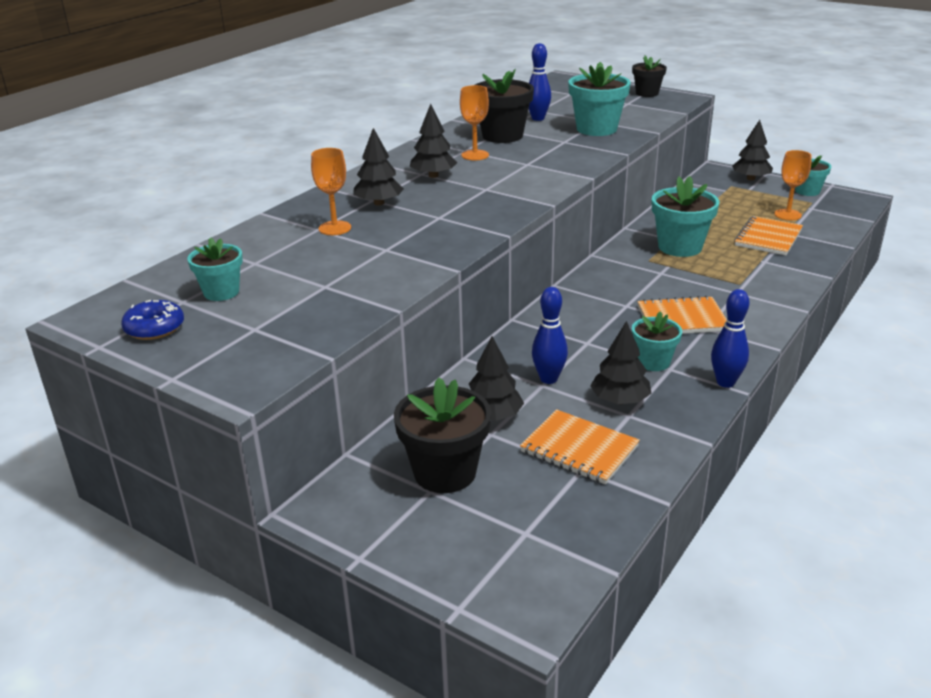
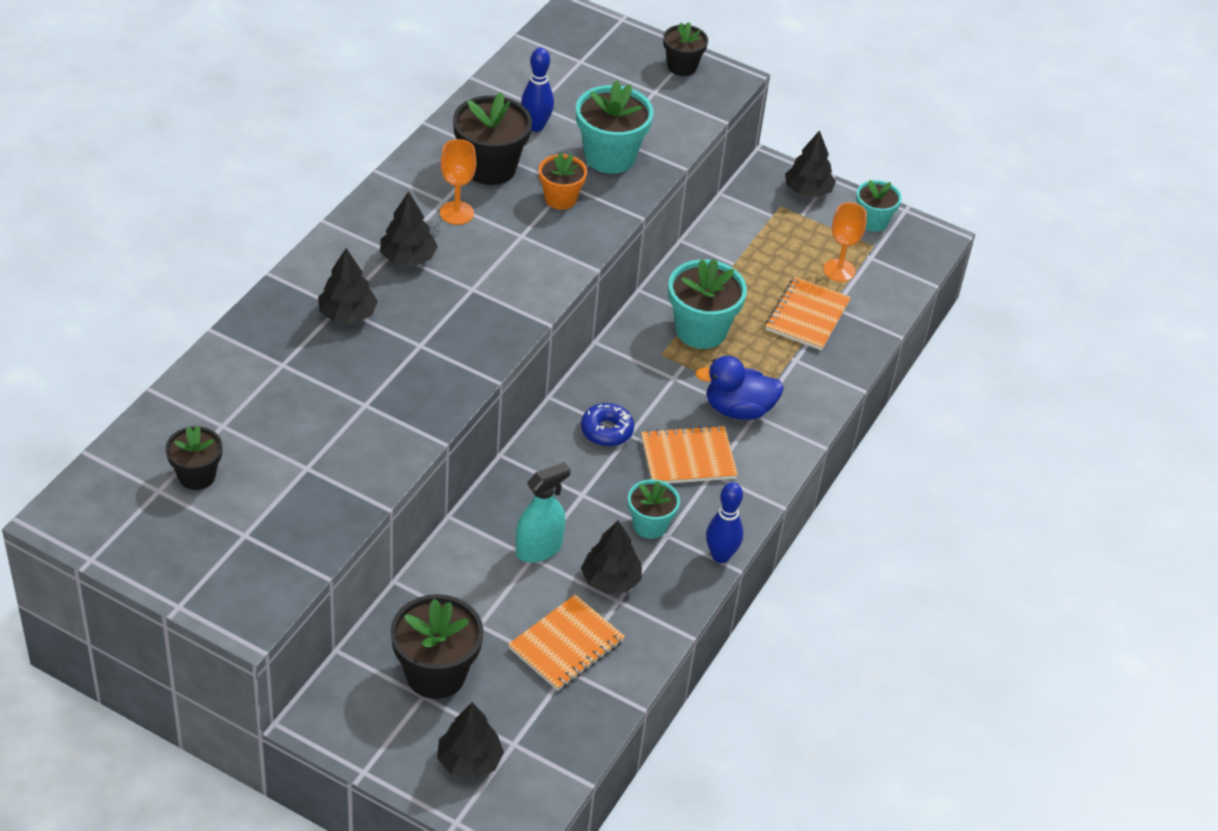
camera: 10 degrees left, 15 degrees up
blue donut [121,300,184,340] -> blue donut moved to [581,403,634,446]
turquoise flower pot [187,237,243,301] -> black flower pot [166,426,223,490]
orange goblet [311,148,351,235] -> none
black tree [469,336,524,421] -> black tree moved to [437,702,504,779]
orange notebook [520,409,640,484] -> orange notebook turned 75 degrees counterclockwise [508,594,625,691]
blue bowling pin [532,287,568,384] -> turquoise spray bottle [516,462,571,562]
none -> orange flower pot [539,153,587,210]
none -> blue duck [695,356,784,420]

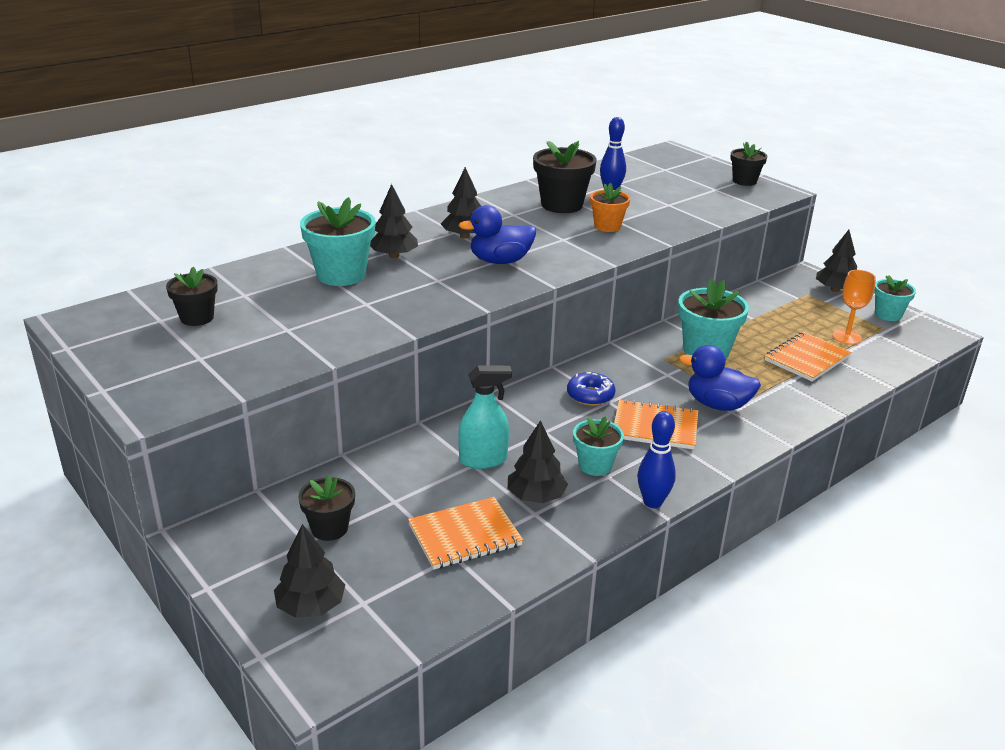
camera: 25 degrees right, 15 degrees down
black flower pot [391,594,484,699] -> black flower pot [298,474,355,541], size x0.61
orange goblet [440,139,476,225] -> none
turquoise flower pot [576,80,654,174] -> turquoise flower pot moved to [300,197,376,286]
none -> blue duck [459,205,536,264]

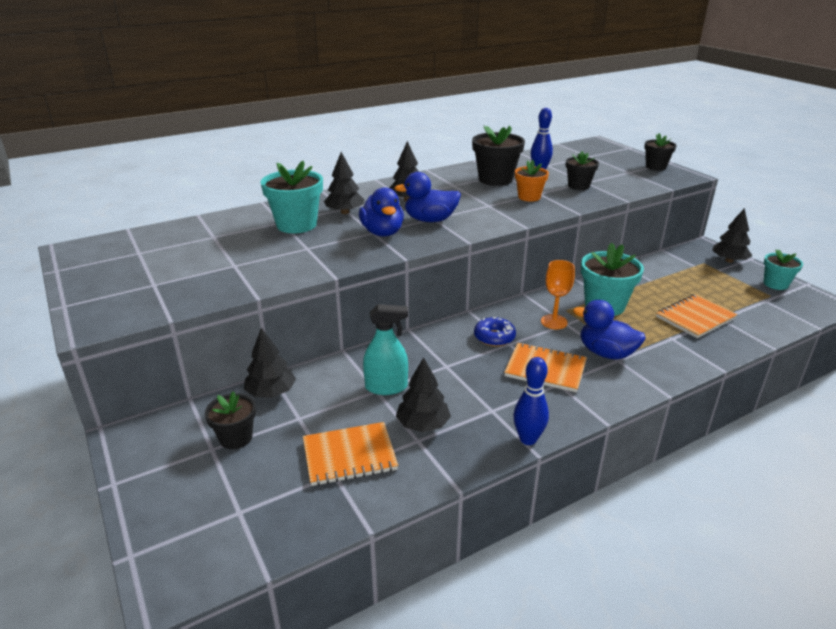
camera: 10 degrees right, 0 degrees up
black flower pot [166,267,218,326] -> black flower pot moved to [566,151,599,190]
black tree [274,524,345,618] -> black tree moved to [244,328,296,397]
turquoise flower pot [573,416,624,476] -> none
orange goblet [832,270,876,345] -> orange goblet moved to [541,260,575,329]
none -> blue duck [359,187,404,237]

